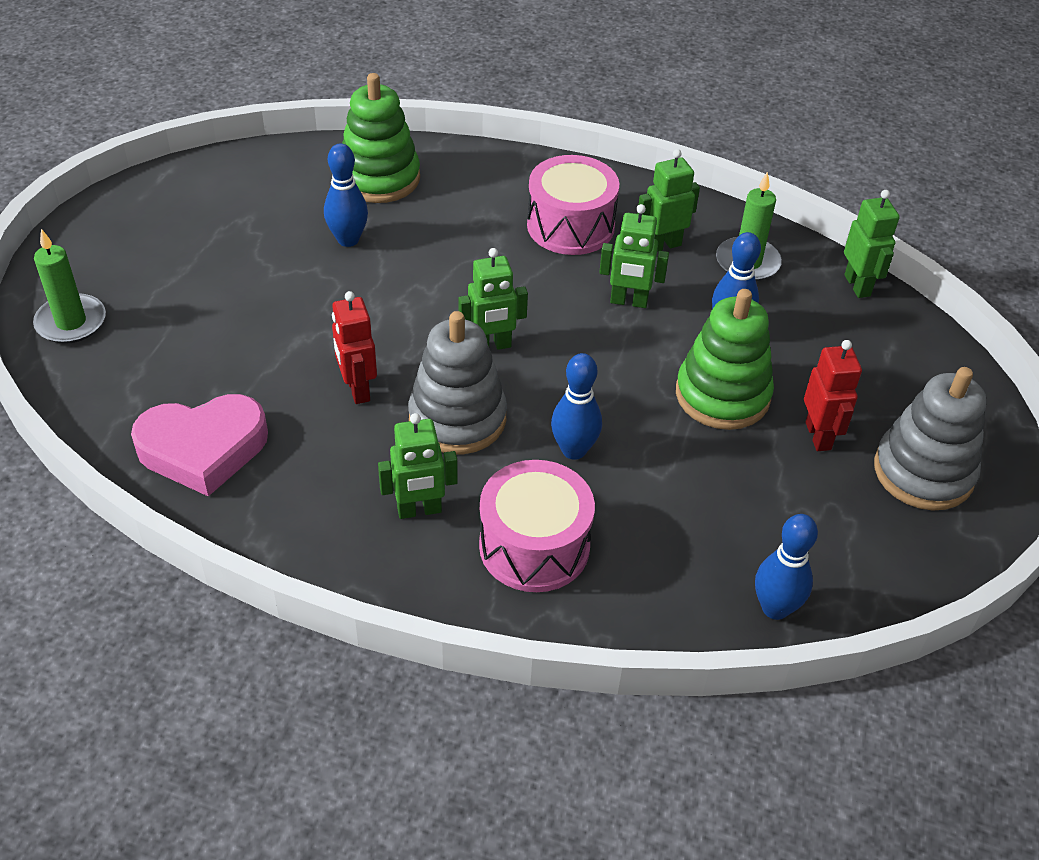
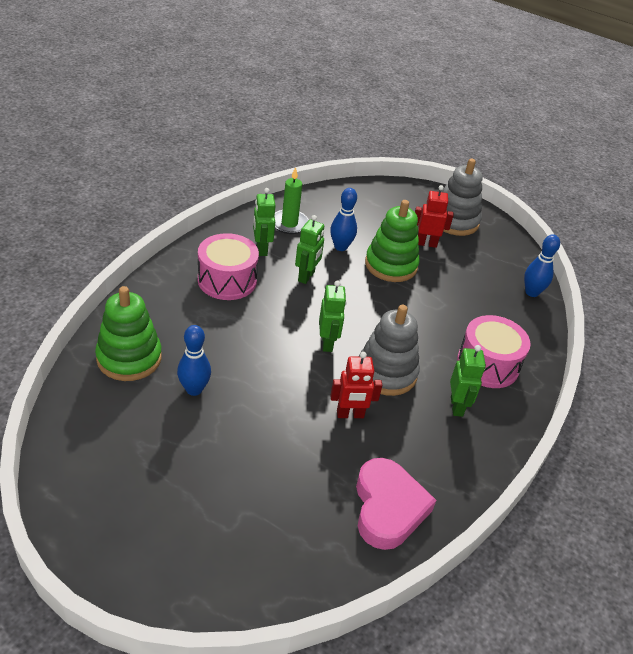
camera: 80 degrees left, 5 degrees down
green candle [33,229,106,344] -> none
blue bowling pin [551,353,602,460] -> none
green robot [844,190,900,298] -> none

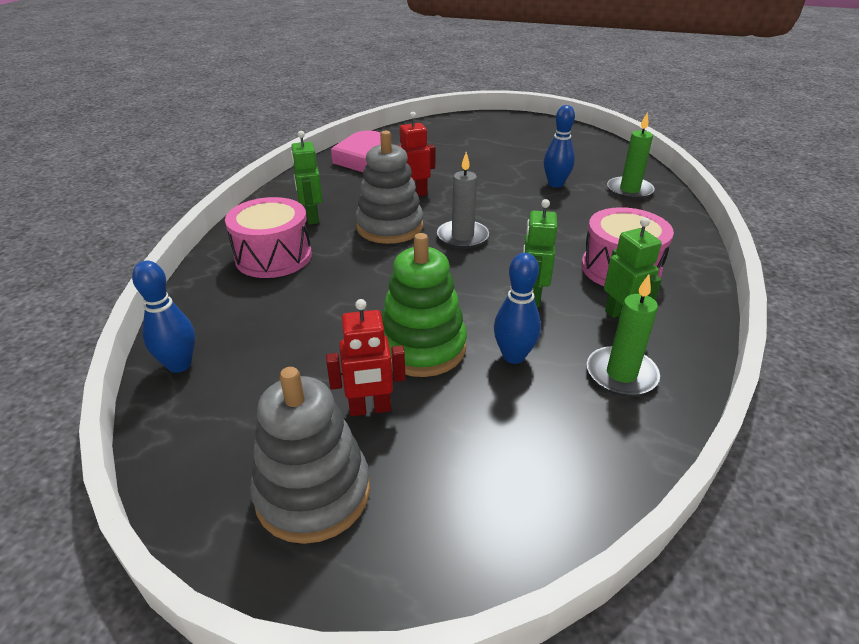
camera: 170 degrees right, 5 degrees down
green stacking toy [95,286,162,381] -> green candle [607,112,655,200]
green robot [319,281,346,352] -> grey candle [437,152,489,249]

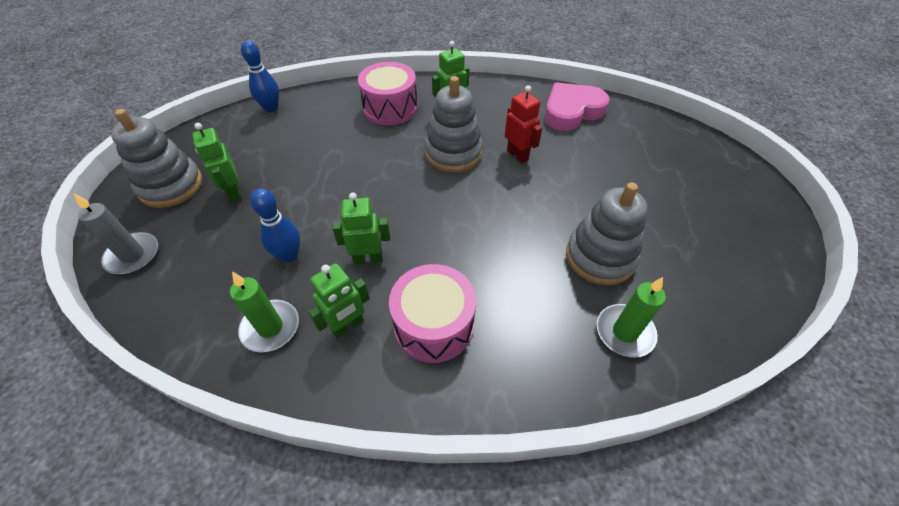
camera: 75 degrees right, 15 degrees up
red robot [326,299,406,416] -> green robot [192,123,241,202]
green stacking toy [381,233,467,377] -> none
grey candle [437,152,489,249] -> grey candle moved to [74,193,158,274]
blue bowling pin [544,105,575,188] -> grey stacking toy [566,182,648,285]

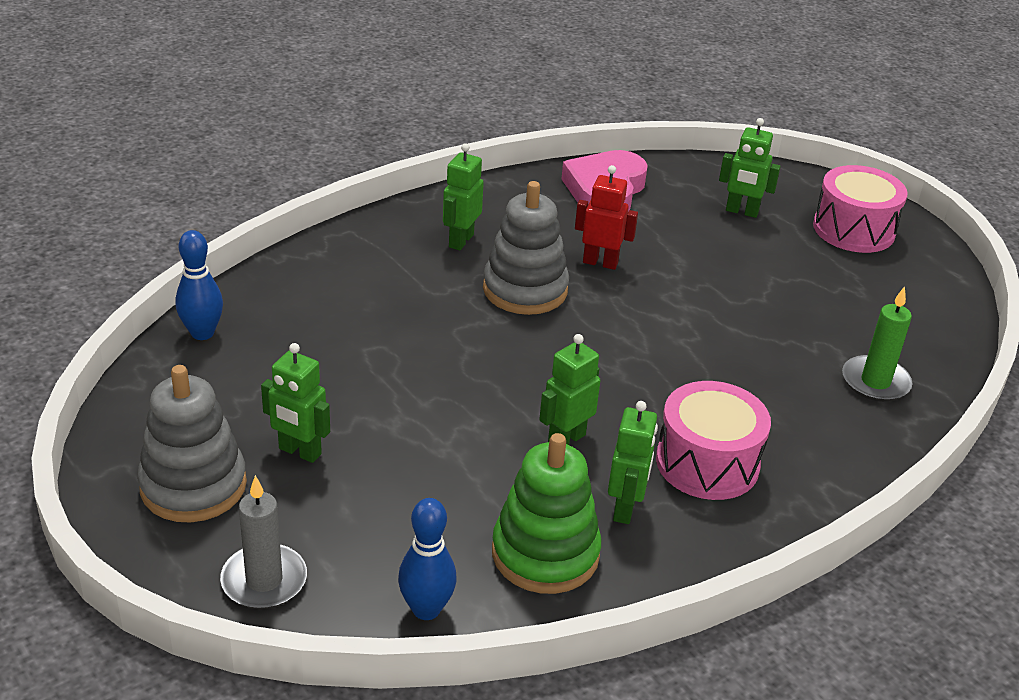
camera: 40 degrees left, 15 degrees down
green candle [230,272,299,352] -> green stacking toy [492,433,601,594]
blue bowling pin [250,189,300,263] -> blue bowling pin moved to [398,498,457,620]
pink drum [358,62,418,125] -> pink drum moved to [813,165,908,253]
grey stacking toy [566,182,648,285] -> none
none -> green robot [719,118,781,218]

